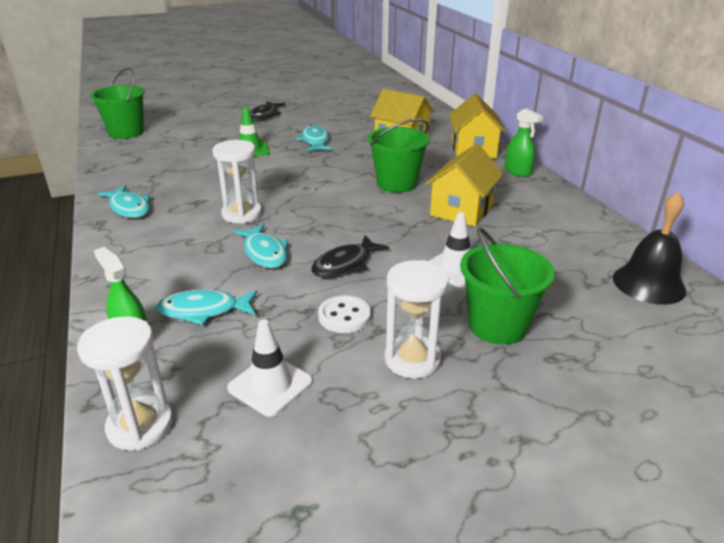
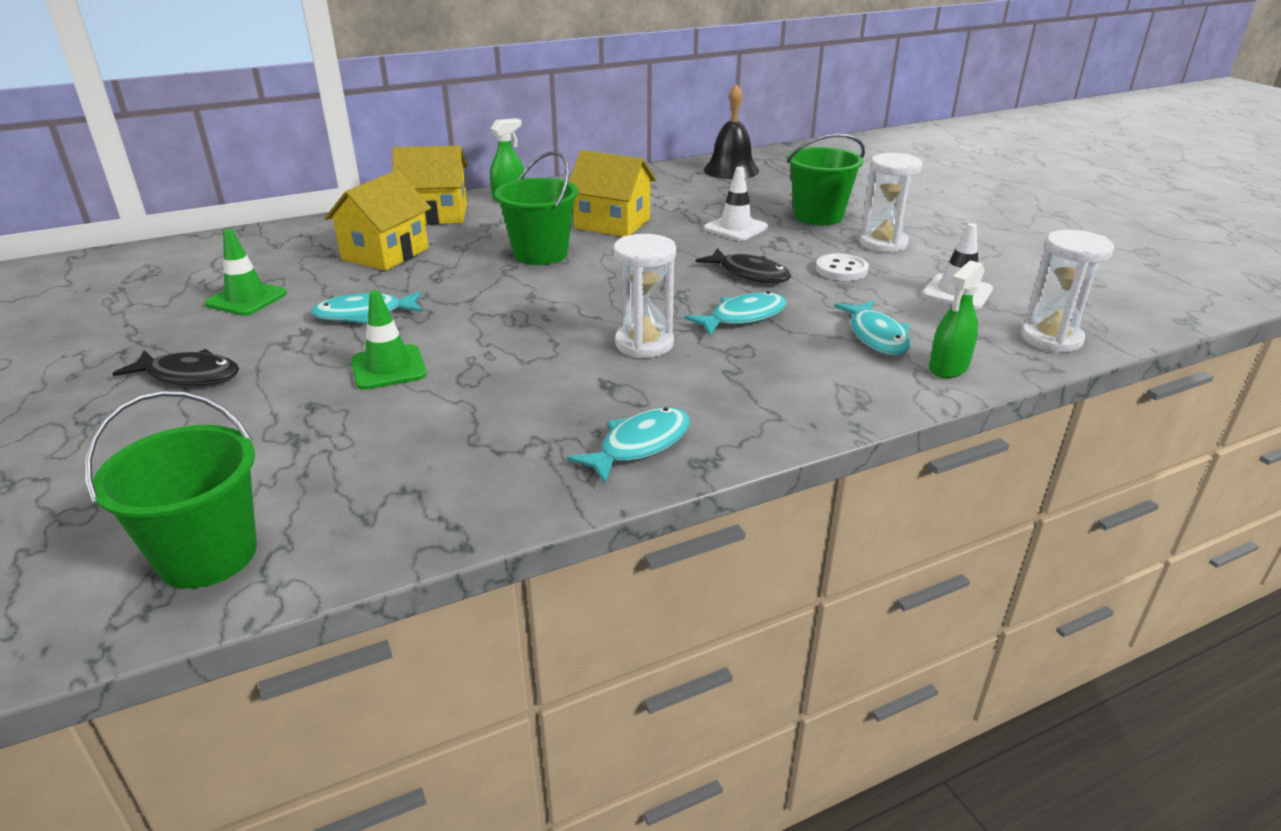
camera: 95 degrees left, 0 degrees up
none -> green traffic cone [205,229,287,316]

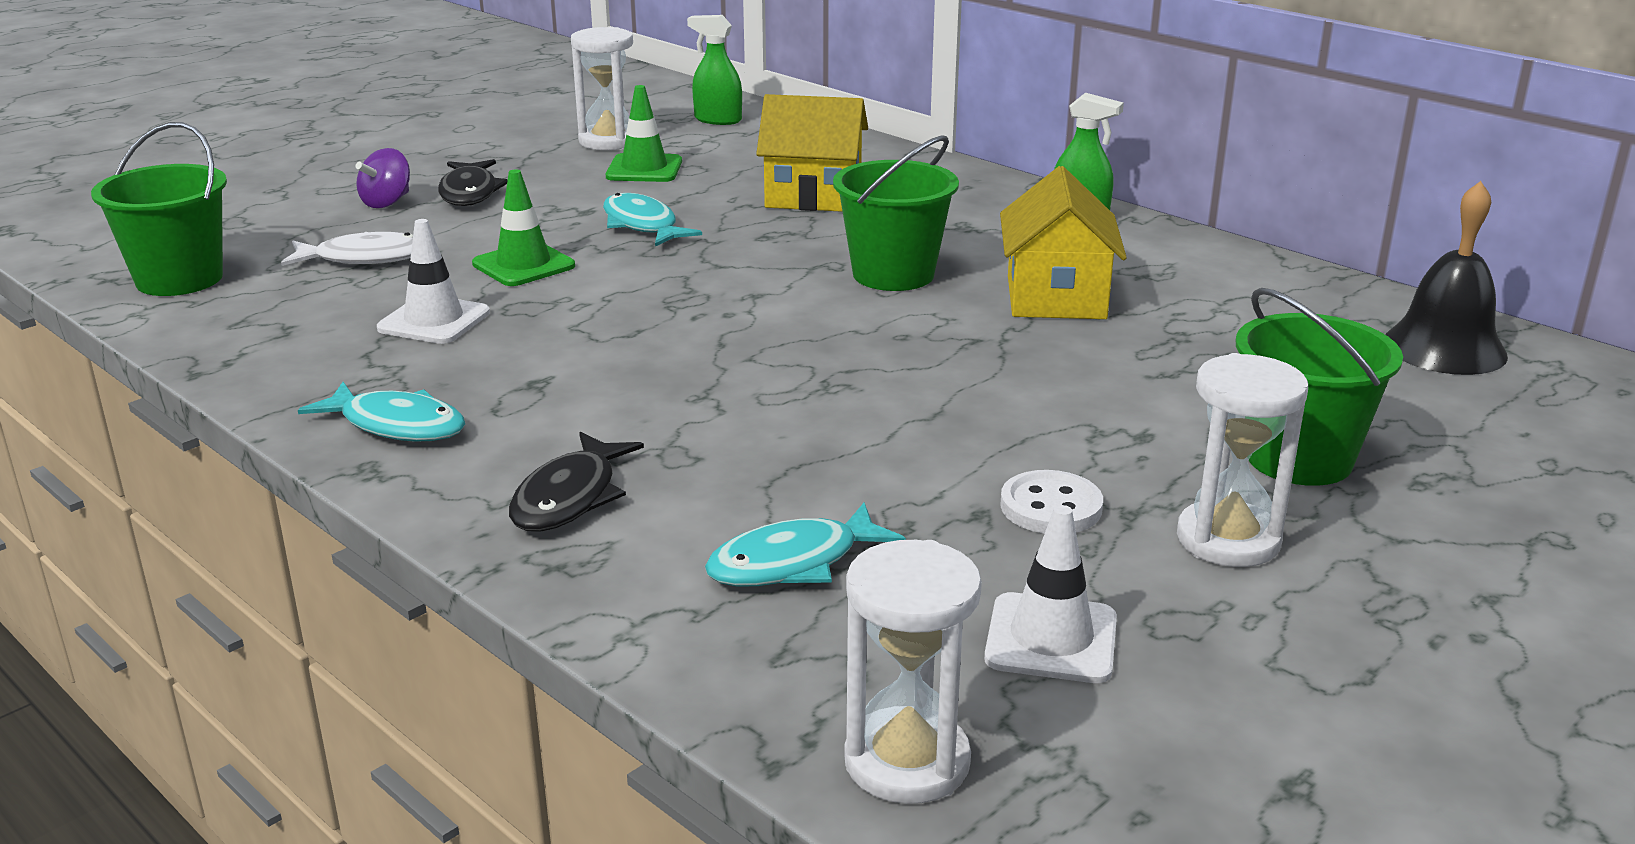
camera: 70 degrees right, 5 degrees down
yellow house [392,146,467,225] -> none
white hourglass [613,234,676,358] -> white hourglass moved to [571,27,633,150]
turquoise fish [684,291,787,336] -> none
black fish [695,248,791,283] -> black fish moved to [509,432,644,532]
white traffic cone [704,167,768,241] -> white traffic cone moved to [377,219,490,344]
green spray bottle [929,260,985,378] -> green spray bottle moved to [687,15,742,125]
none -> white fish [281,232,413,266]
none -> purple spinning top [355,148,410,208]

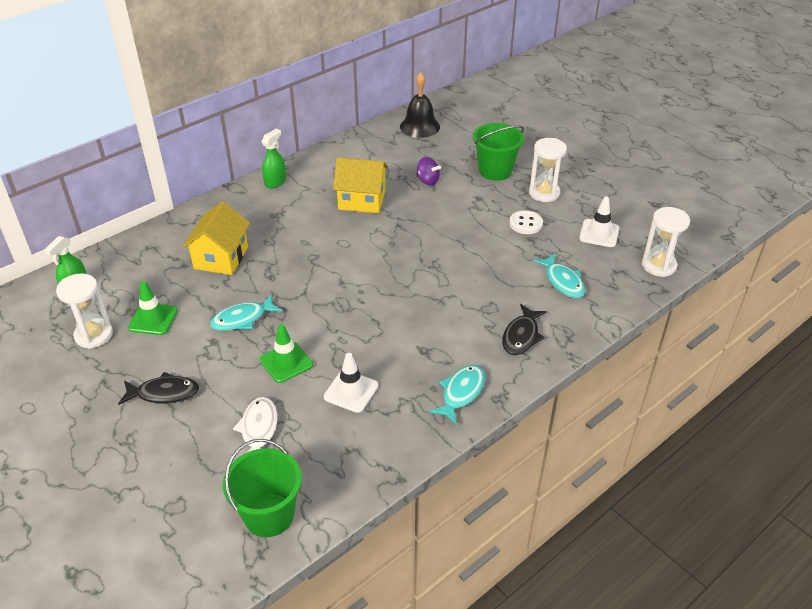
camera: 85 degrees left, 15 degrees up
purple spinning top [355,148,410,208] -> purple spinning top moved to [416,157,441,185]
black fish [509,432,644,532] -> black fish turned 90 degrees clockwise [502,304,547,355]
green bucket [833,135,959,291] -> none

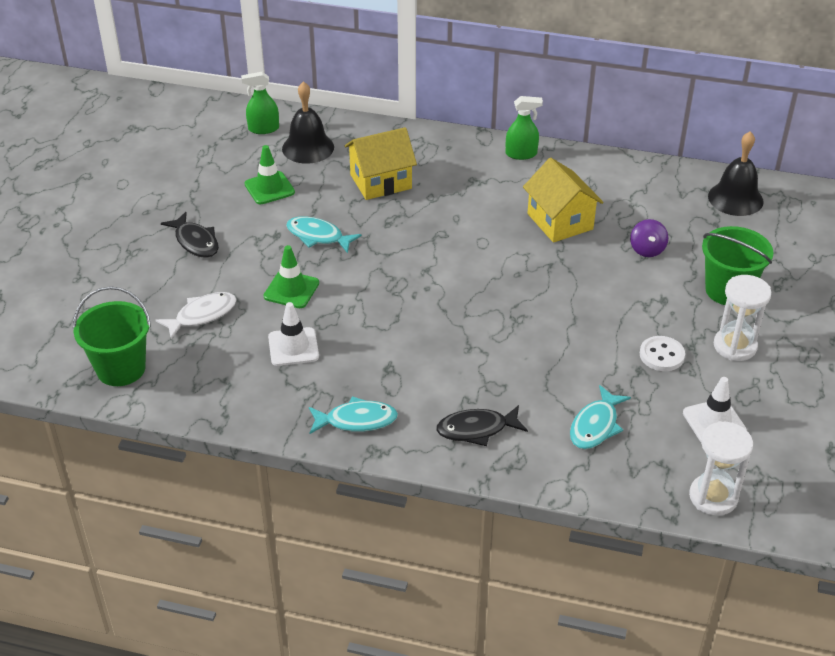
camera: 55 degrees right, 0 degrees up
white hourglass [56,273,113,349] -> none
none -> black bell [282,81,334,164]

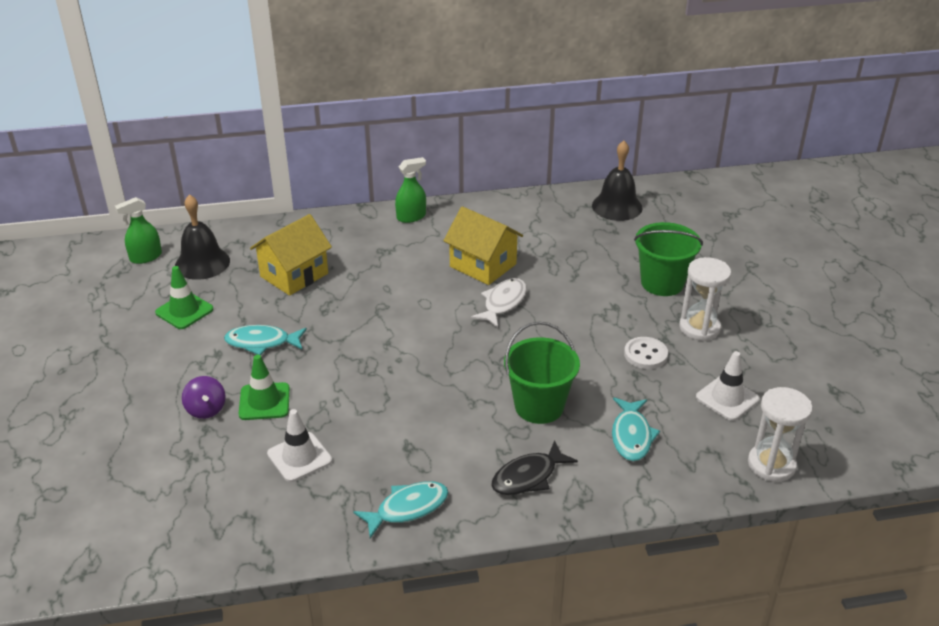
camera: 25 degrees left, 5 degrees down
green bucket [73,286,151,386] -> green bucket moved to [504,321,580,424]
white fish [156,292,237,339] -> white fish moved to [471,278,527,327]
black fish [161,212,219,258] -> none
purple spinning top [630,219,668,257] -> purple spinning top moved to [182,376,226,419]

